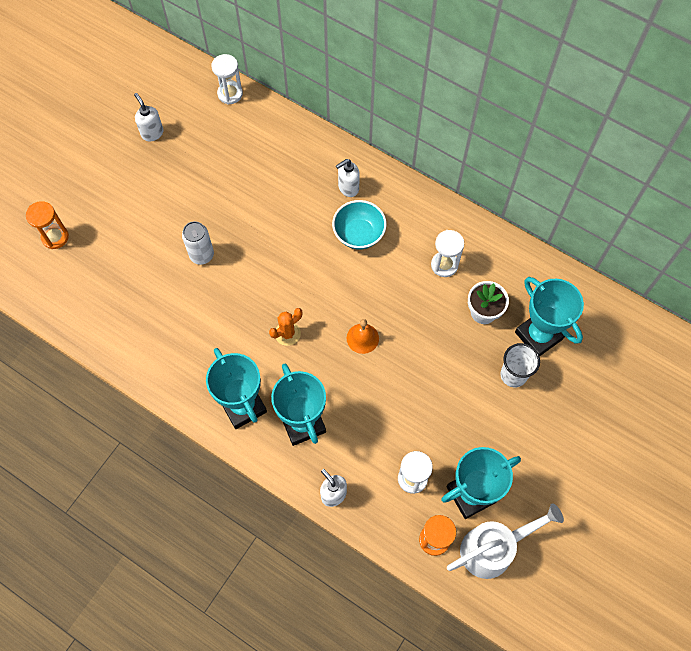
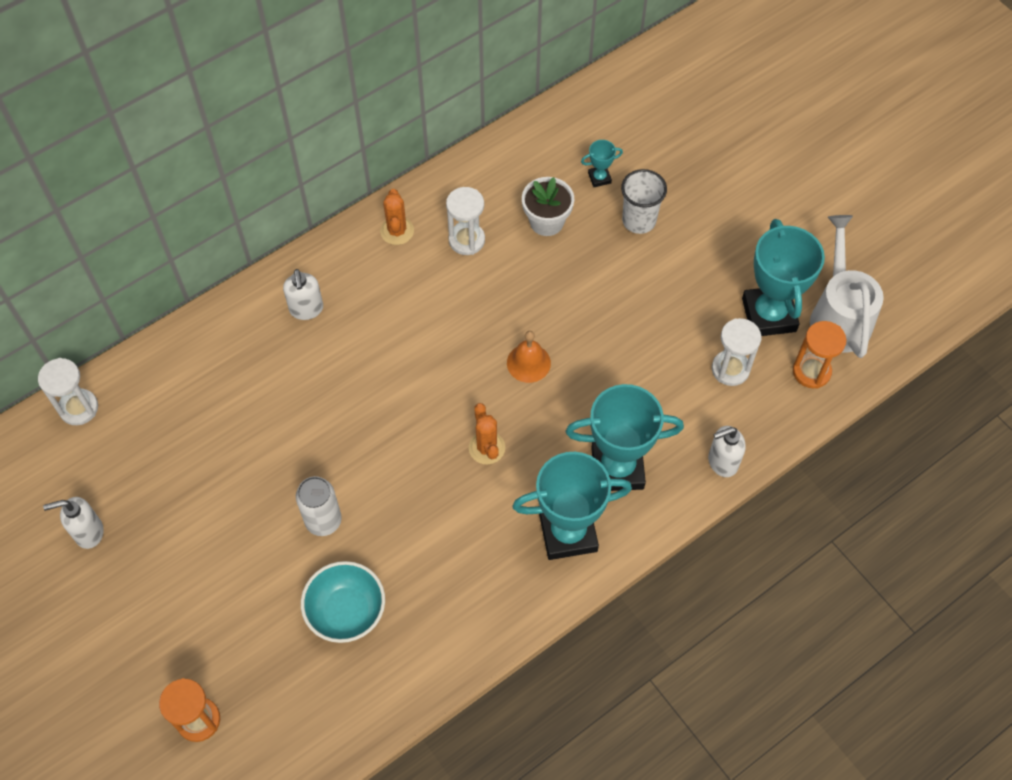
camera: 70 degrees left, 5 degrees down
turquoise bowl [332,200,387,250] -> turquoise bowl moved to [301,561,385,643]
turquoise trophy [515,277,584,357] -> turquoise trophy [581,140,623,187], size x0.43
none -> orange cactus [380,189,414,245]

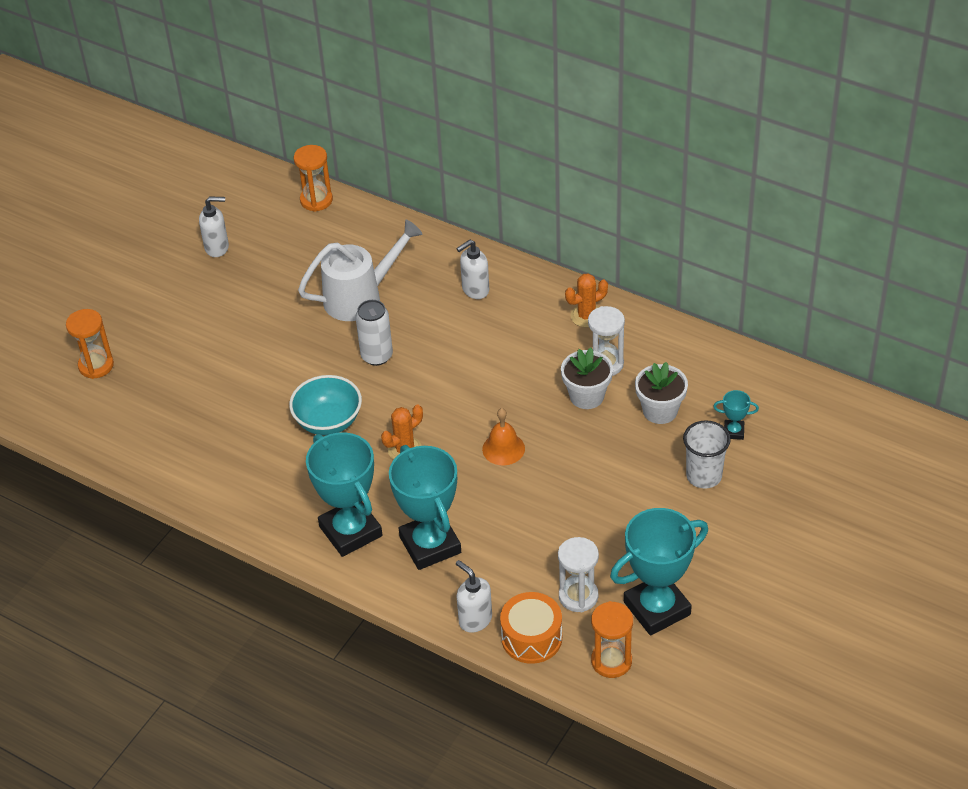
camera: 70 degrees right, 15 degrees down
white hourglass [38,358,98,425] -> orange hourglass [294,145,333,212]
white soap dispenser [43,497,104,549] -> white soap dispenser turned 120 degrees clockwise [199,196,229,257]
white can [296,476,342,536] -> white can moved to [356,300,393,366]
turquoise bowl [301,561,385,643] -> turquoise bowl moved to [289,375,362,435]
turquoise trophy [581,140,623,187] -> turquoise trophy turned 45 degrees counterclockwise [713,390,759,440]
white watering can [810,215,884,358] -> white watering can moved to [298,220,423,321]
none -> orange drum [500,592,562,664]
none -> white flower pot [561,347,613,409]

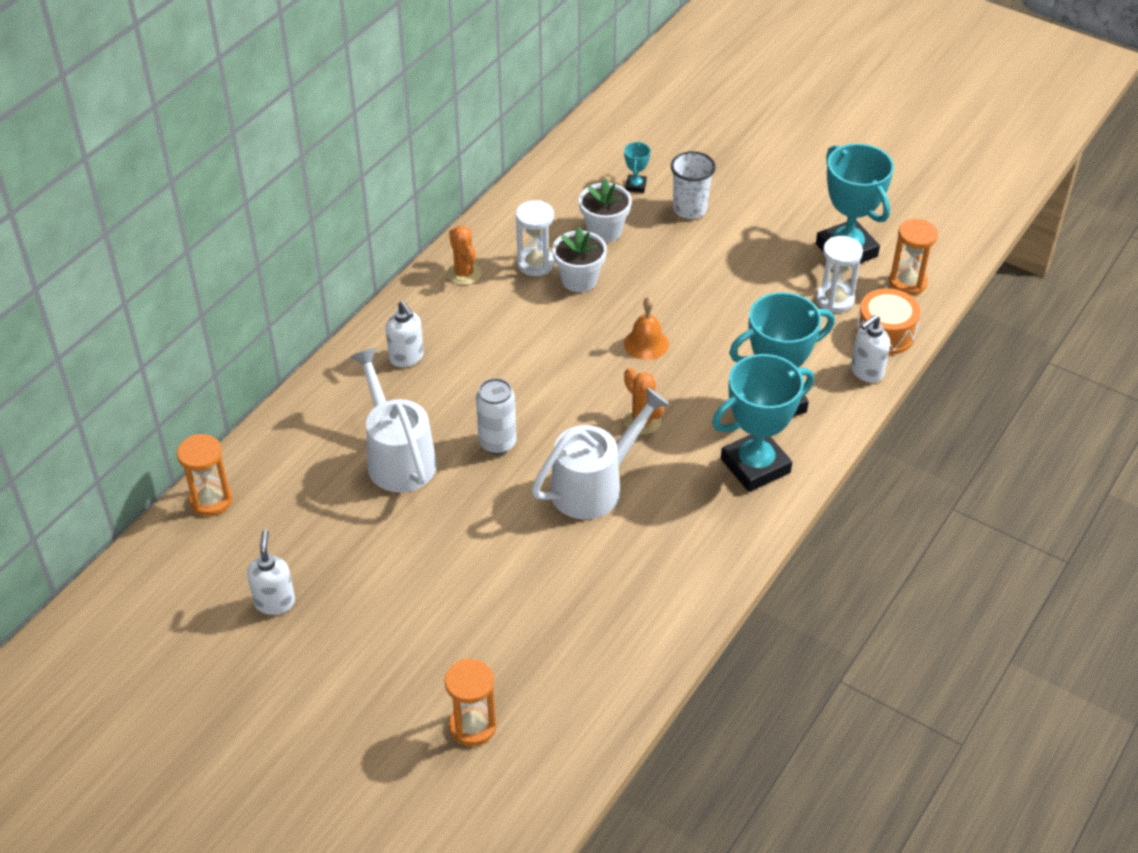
camera: 90 degrees left, 0 degrees up
turquoise bowl [289,375,362,435] -> white watering can [532,387,669,520]

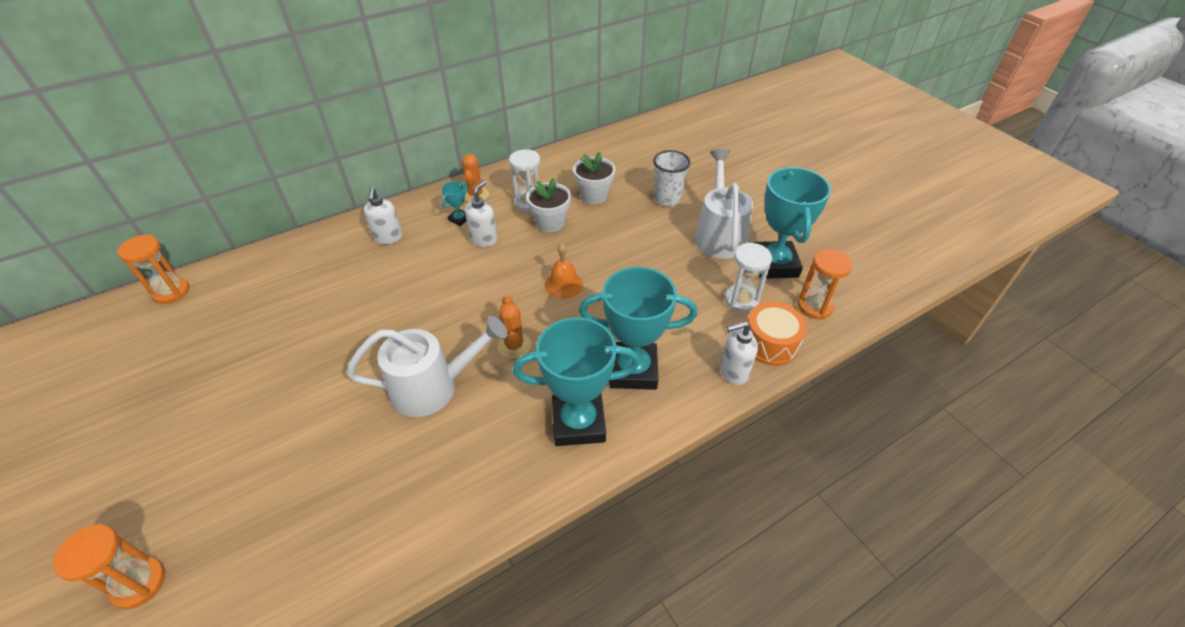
camera: 25 degrees right, 0 degrees up
white soap dispenser [247,530,295,615] -> white soap dispenser moved to [465,180,498,247]
white watering can [350,348,437,493] -> white watering can moved to [695,149,753,259]
white can [476,378,516,454] -> none
turquoise trophy [624,142,651,193] -> turquoise trophy moved to [441,181,468,226]

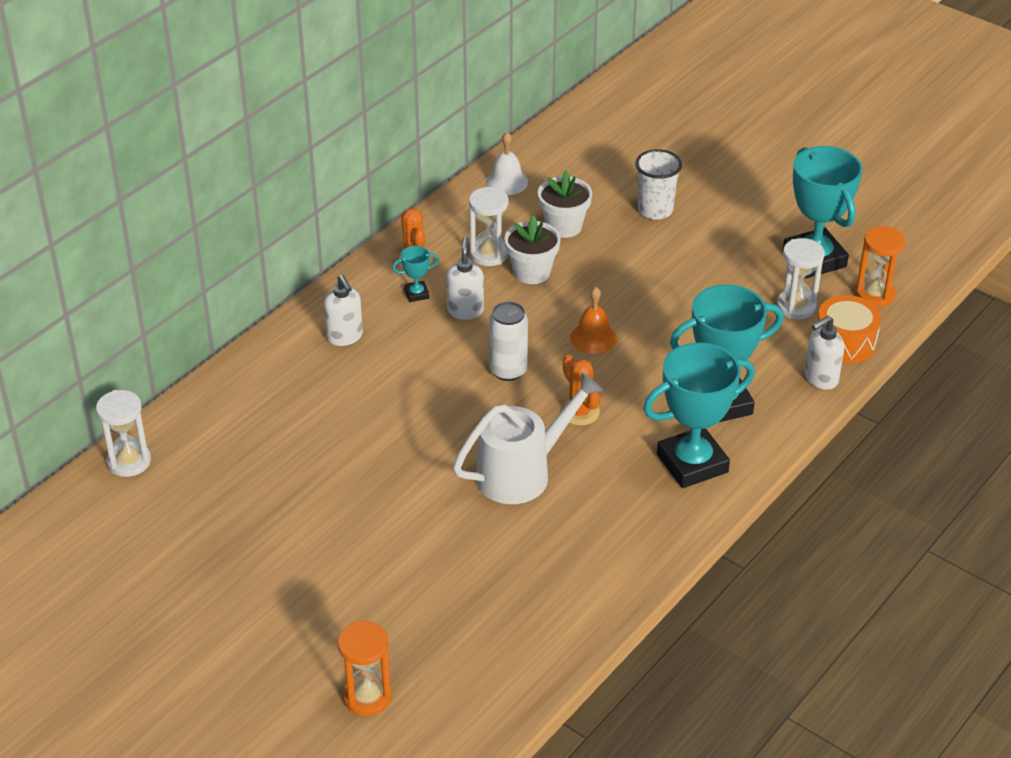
camera: 20 degrees left, 5 degrees down
orange hourglass [117,234,190,304] -> white hourglass [96,390,151,477]
turquoise trophy [441,181,468,226] -> turquoise trophy turned 60 degrees clockwise [392,246,439,302]
white watering can [695,149,753,259] -> none
none -> white bell [486,132,528,195]
none -> white can [489,301,528,381]

